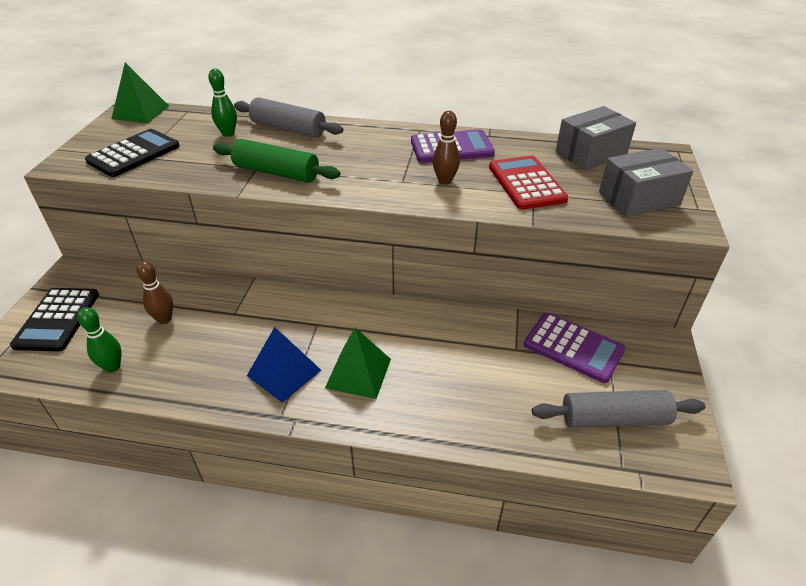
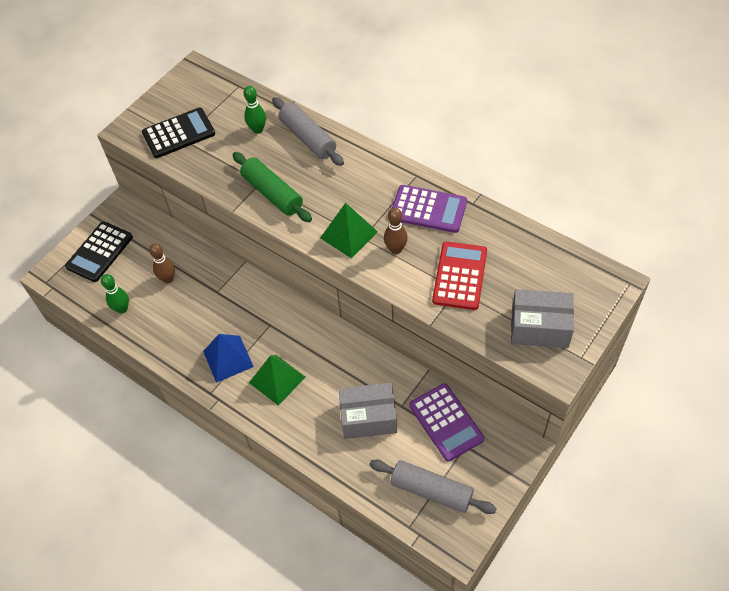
camera: 30 degrees right, 15 degrees up
green pyramid [111,62,169,123] -> green pyramid moved to [320,203,378,258]
grey box [556,106,636,170] -> grey box moved to [339,383,397,439]

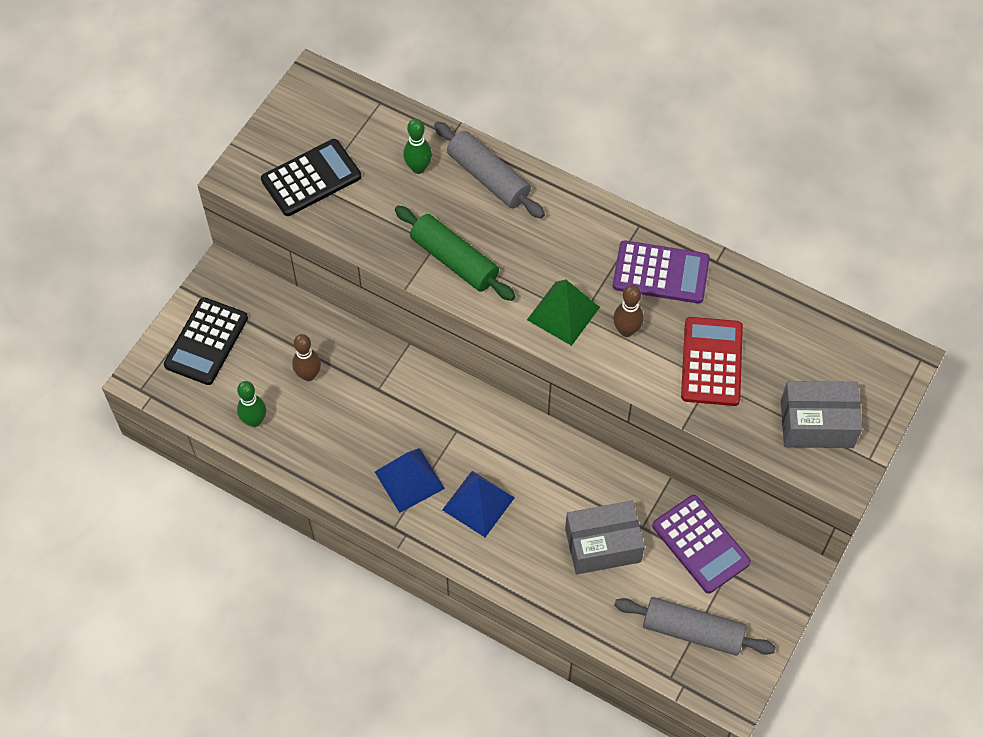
camera: 10 degrees left, 5 degrees up
green pyramid [249,355,305,406] -> blue pyramid [442,471,515,537]

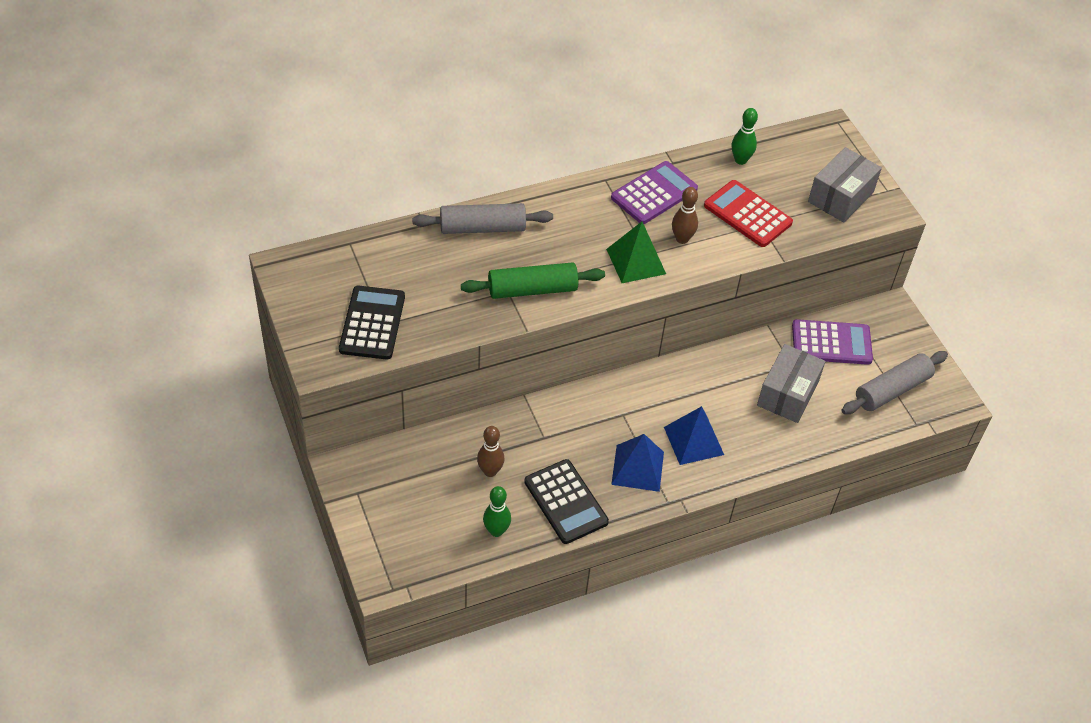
camera: 55 degrees left, 10 degrees down
black calculator [164,297,248,385] -> black calculator moved to [524,459,609,544]
green bowling pin [403,119,432,174] -> green bowling pin moved to [732,108,758,165]

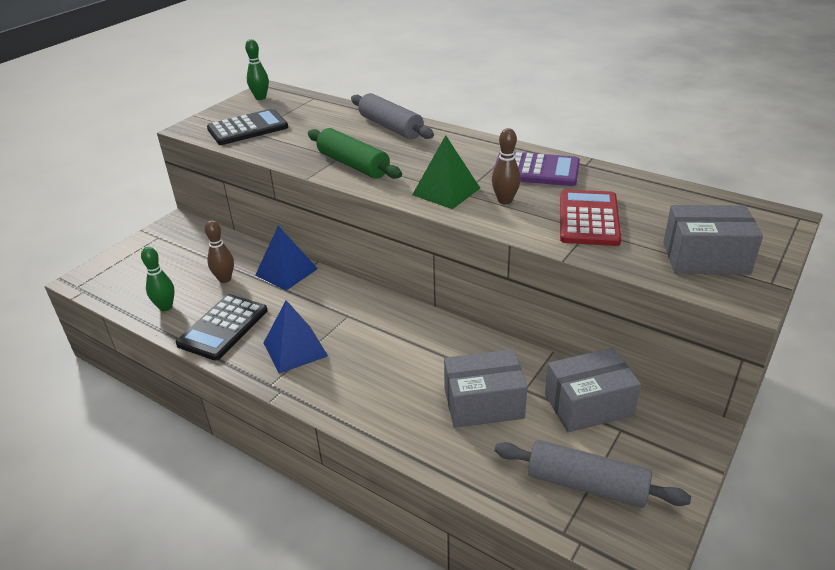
camera: 60 degrees right, 15 degrees down
blue pyramid [664,406,724,465] -> blue pyramid moved to [255,226,318,291]
green bowling pin [732,108,758,165] -> green bowling pin moved to [245,39,269,100]
purple calculator [792,319,873,365] -> grey box [545,348,641,432]

